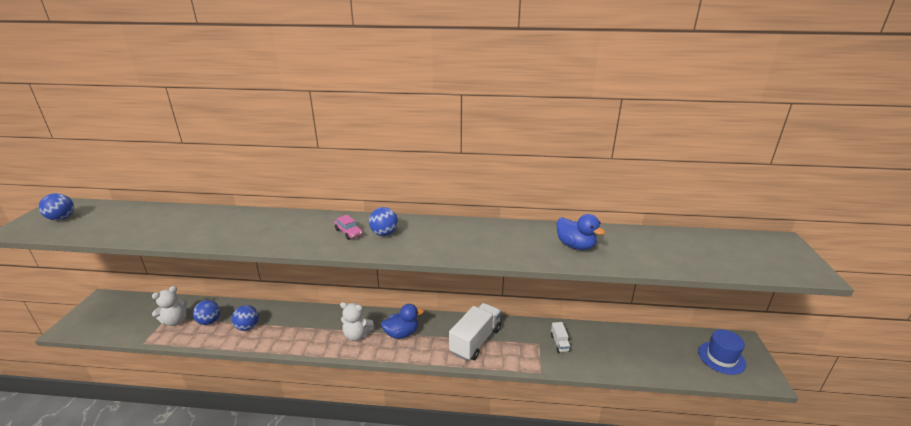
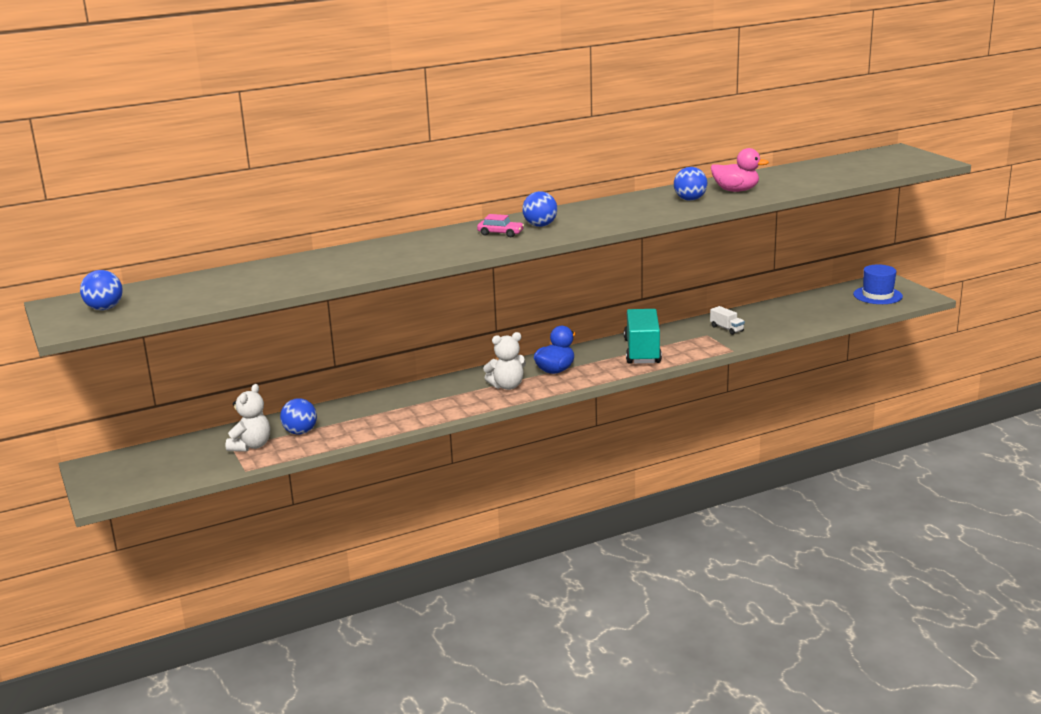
camera: 30 degrees left, 5 degrees down
blue ball [232,305,259,331] -> blue ball moved to [674,167,707,201]
white truck [449,303,502,361] -> turquoise truck [624,309,662,364]
blue duck [557,214,605,250] -> pink duck [711,148,769,192]

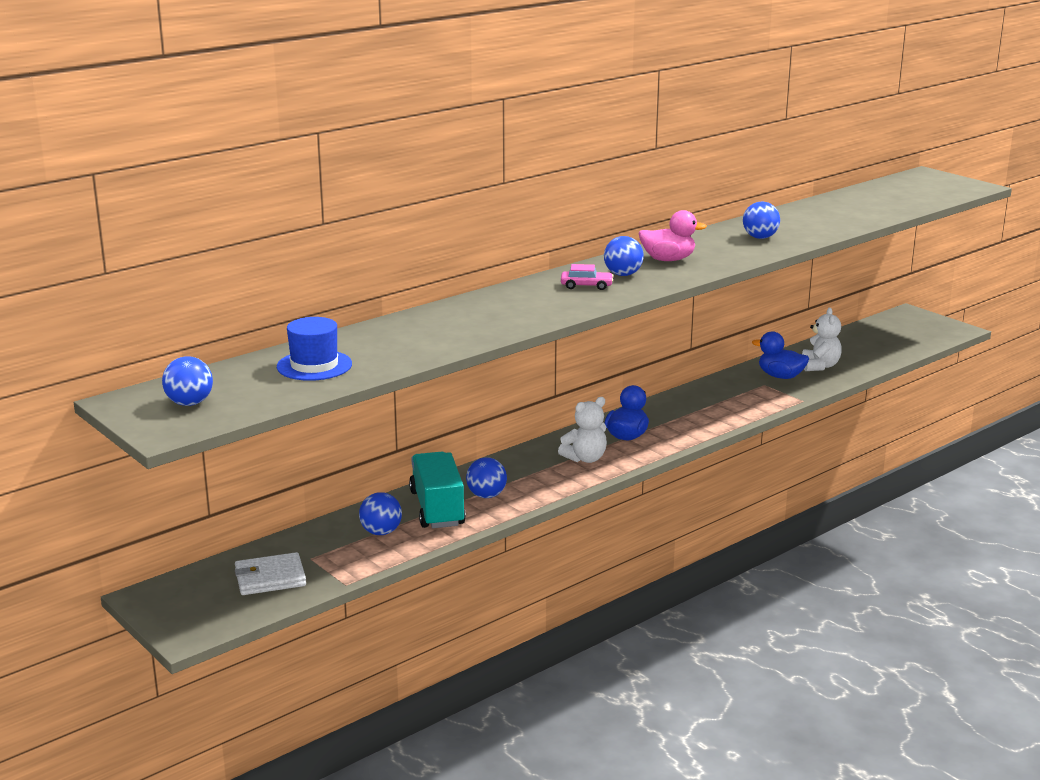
camera: 15 degrees left, 0 degrees up
white teddy bear [226,384,270,452] -> white teddy bear moved to [802,308,842,371]
turquoise truck [624,309,662,364] -> turquoise truck moved to [409,452,466,528]
white truck [710,306,745,335] -> blue duck [752,331,809,379]
pink duck [711,148,769,192] -> pink duck moved to [639,210,707,261]
blue hat [853,264,903,304] -> blue hat moved to [277,317,352,381]
none -> white wallet [235,552,306,595]
none -> blue ball [466,457,507,498]

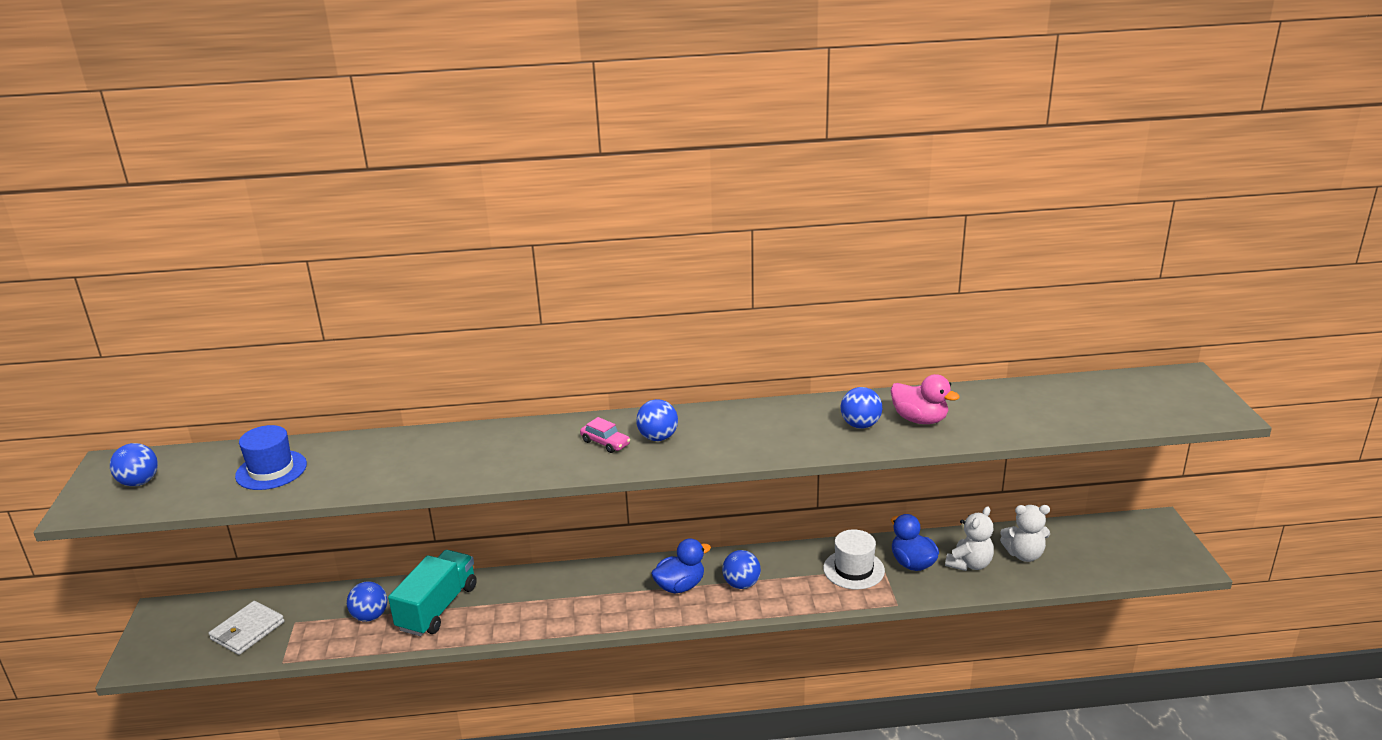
camera: 35 degrees right, 5 degrees up
white wallet [235,552,306,595] -> white wallet turned 75 degrees counterclockwise [209,601,284,655]
blue ball [466,457,507,498] -> blue ball moved to [722,550,761,589]
white teddy bear [558,397,607,463] -> white teddy bear moved to [1000,505,1050,562]
pink duck [639,210,707,261] -> pink duck moved to [891,374,960,424]
none -> white hat [823,529,885,590]

